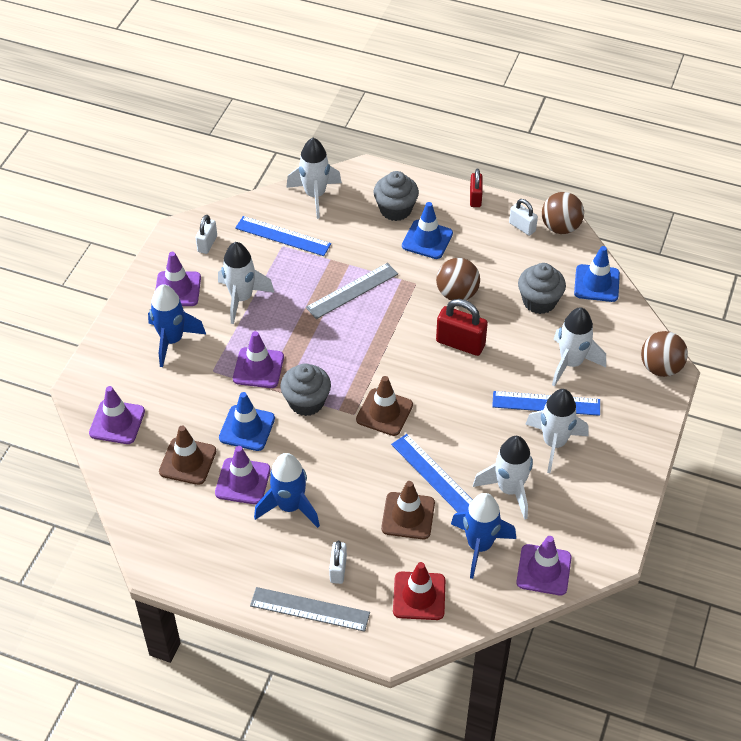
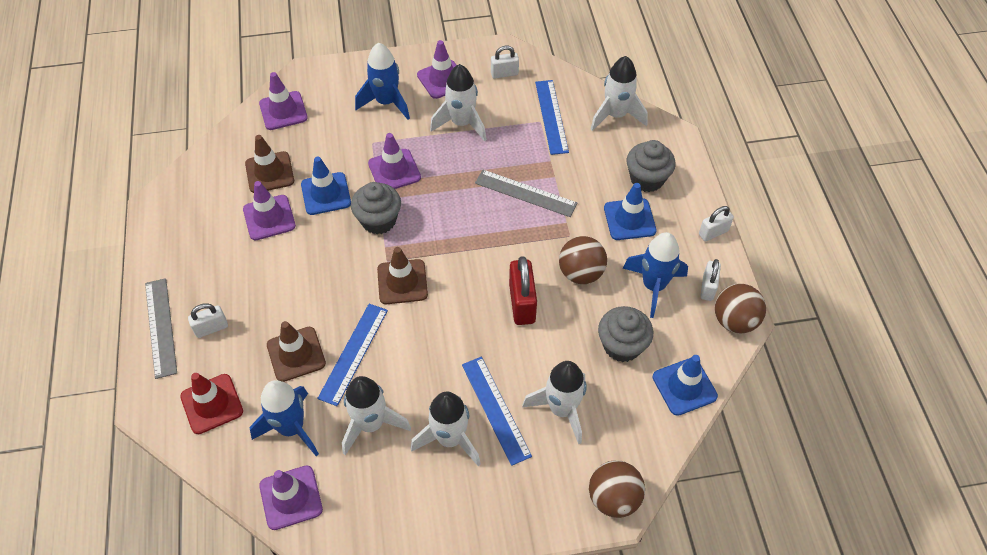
camera: 60 degrees right, 5 degrees up
blue rocket [254,453,320,528] -> blue rocket moved to [622,232,688,318]
red padlock [470,169,483,207] -> white padlock [699,206,734,241]

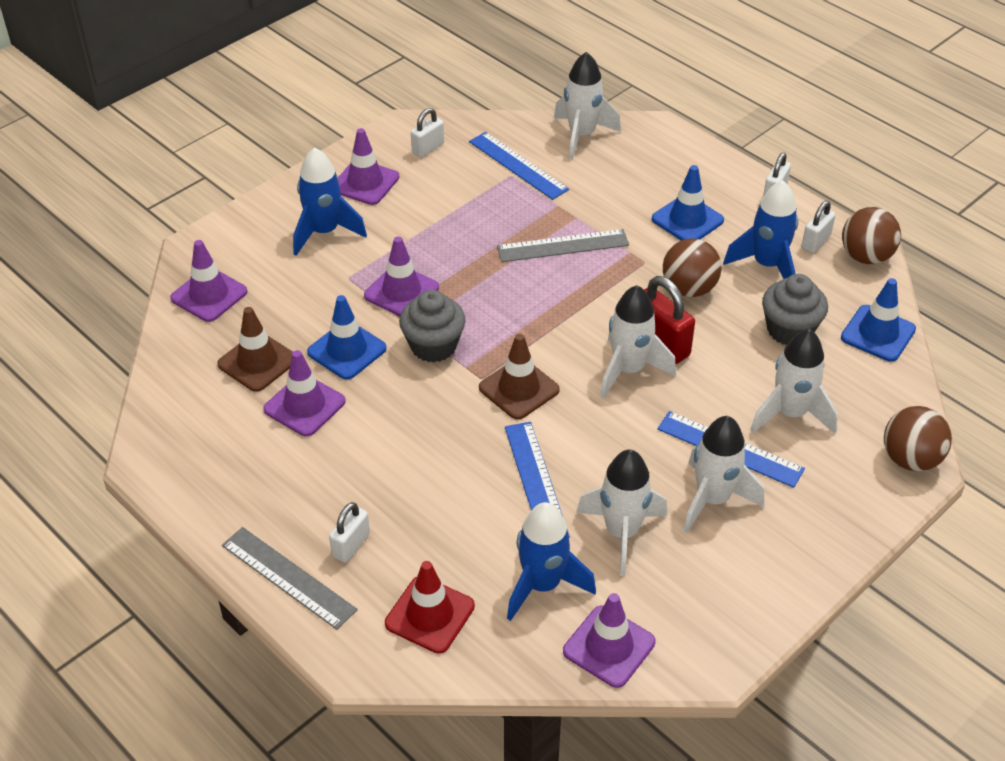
camera: 35 degrees left, 10 degrees down
brown traffic cone [267,321,326,382] -> none
white rocket [430,64,486,142] -> white rocket moved to [600,285,676,399]
grey cupcake [627,140,676,192] -> none
white padlock [700,259,721,301] -> white padlock turned 60 degrees clockwise [802,201,836,253]

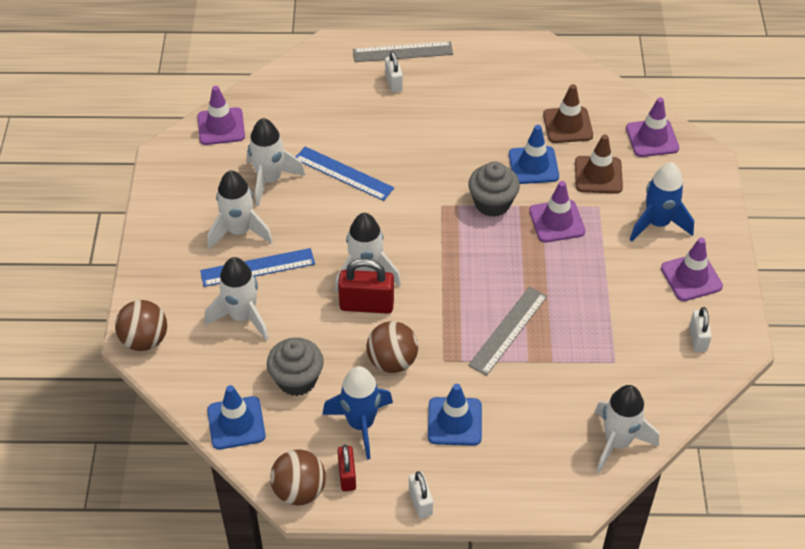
camera: 135 degrees right, 5 degrees up
purple traffic cone [263,350,346,436] -> none
red traffic cone [385,561,475,654] -> none
blue ruler [469,132,569,200] -> none
brown traffic cone [479,334,560,420] -> brown traffic cone moved to [575,134,623,193]
blue rocket [507,502,596,621] -> none
white padlock [802,201,836,253] -> red padlock [338,445,356,491]

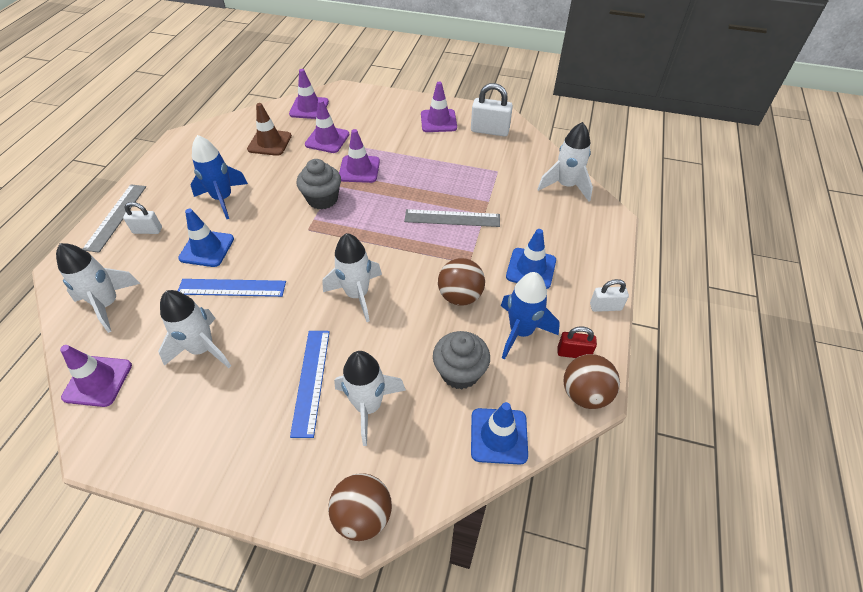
camera: 75 degrees left, 0 degrees up
white rocket [207,170,273,250] -> white rocket moved to [56,243,141,333]
blue ruler [296,146,394,201] -> blue ruler turned 45 degrees clockwise [178,279,286,297]
red padlock [338,258,394,314] -> none
grey ruler [468,287,547,376] -> grey ruler turned 45 degrees counterclockwise [404,209,500,227]
blue traffic cone [509,125,559,184] -> blue traffic cone moved to [178,209,234,267]
brown traffic cone [575,134,623,193] -> purple traffic cone [305,100,350,153]
blue rocket [630,162,694,241] -> blue rocket moved to [191,135,248,219]
white padlock [689,307,712,352] -> white padlock [471,83,513,136], size x1.62

